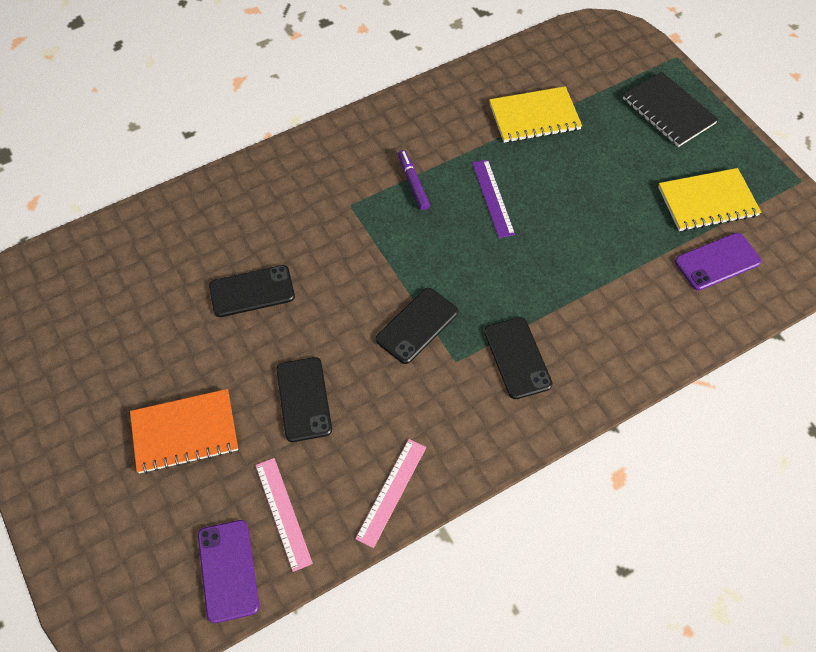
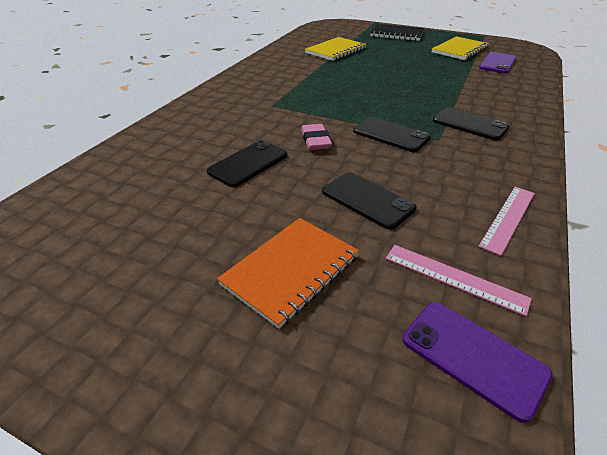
camera: 35 degrees left, 20 degrees down
pink ruler [355,439,426,548] -> pink ruler turned 45 degrees clockwise [478,187,535,256]
black phone [376,288,458,364] -> black phone turned 60 degrees counterclockwise [353,117,431,152]
purple marker [398,150,430,210] -> none
purple ruler [472,159,515,238] -> none
none -> pink eraser [301,124,332,150]

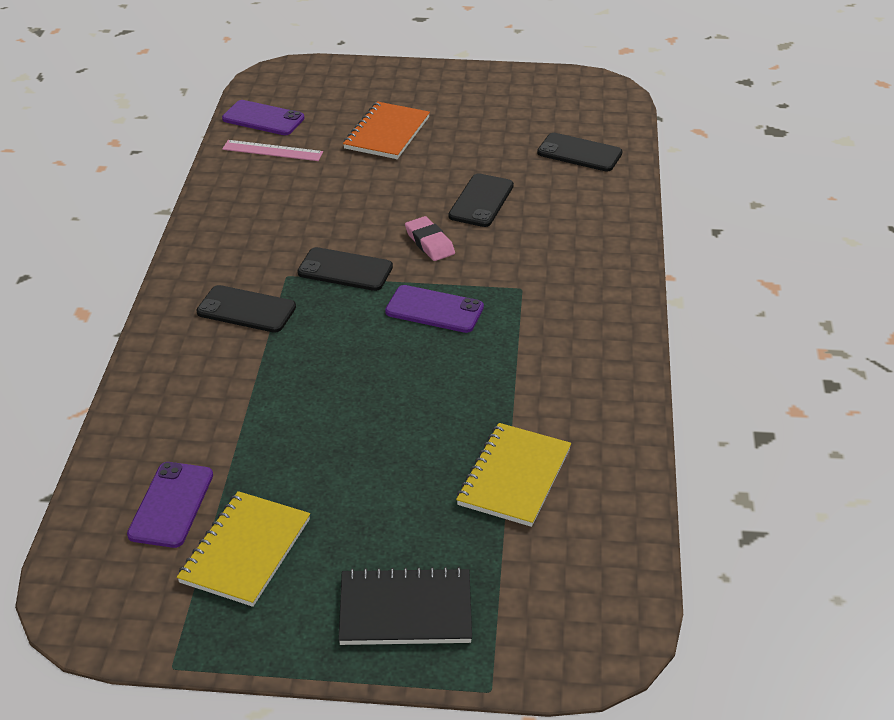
camera: 160 degrees right, 0 degrees up
black phone [322,172,416,230] -> black phone moved to [537,133,622,171]
pink ruler [478,187,535,256] -> none
none -> purple phone [385,285,484,333]

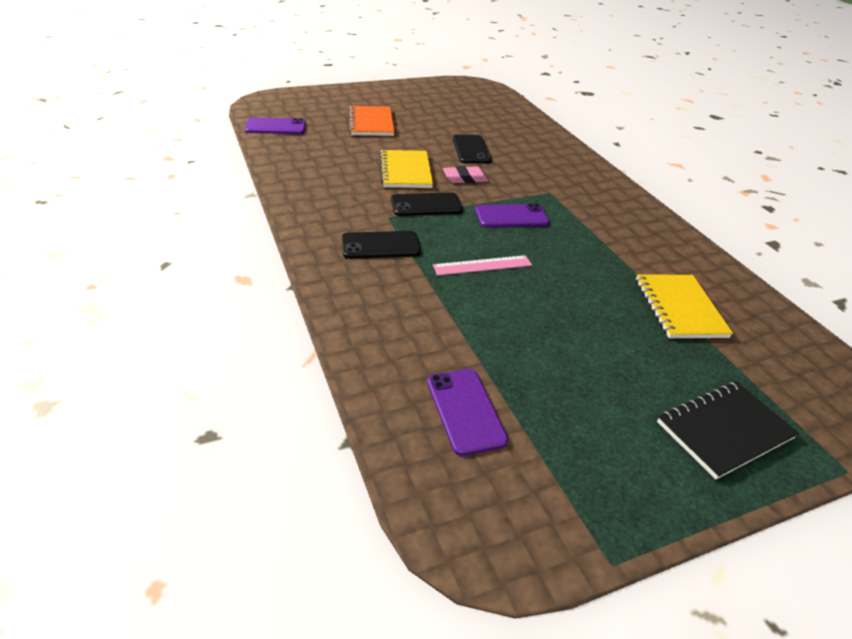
camera: 30 degrees left, 0 degrees up
yellow notebook [177,491,310,607] -> yellow notebook moved to [379,150,433,188]
pink ruler [222,140,323,161] -> pink ruler moved to [433,255,532,276]
pink eraser [405,216,455,261] -> pink eraser turned 45 degrees counterclockwise [443,166,488,183]
black phone [537,133,622,171] -> none

